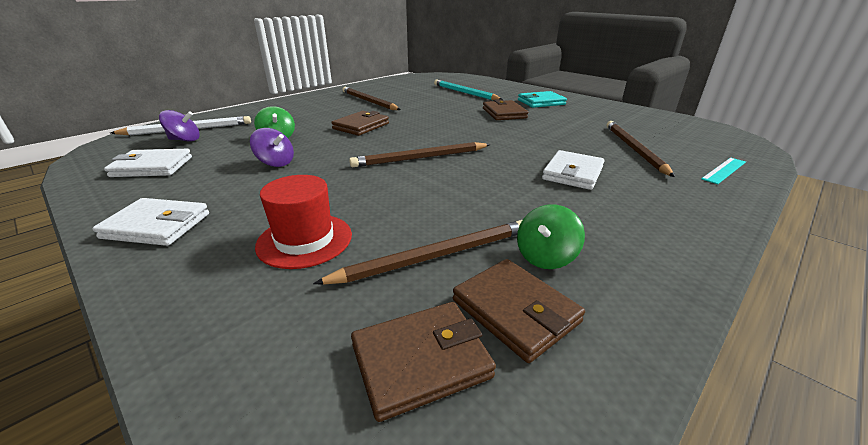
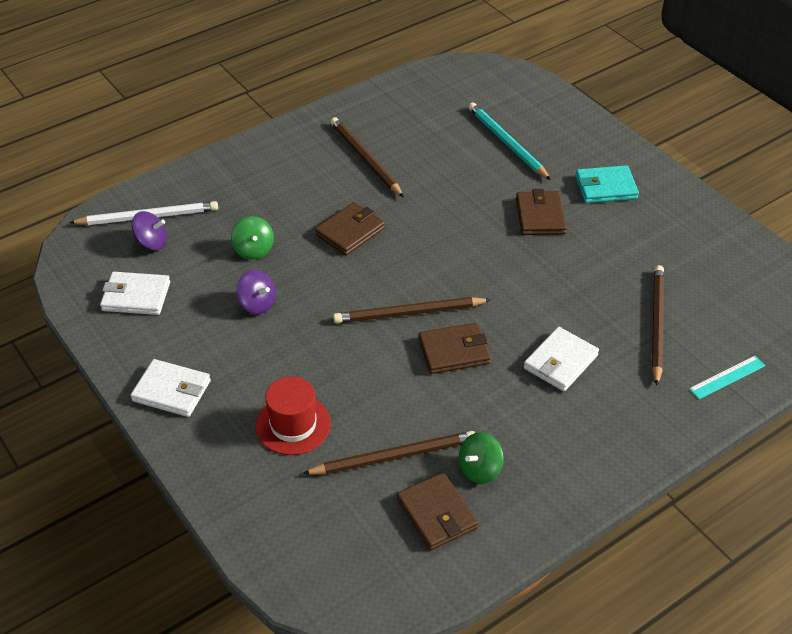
camera: 10 degrees right, 15 degrees up
brown wallet [351,302,496,422] -> brown wallet moved to [419,323,491,374]

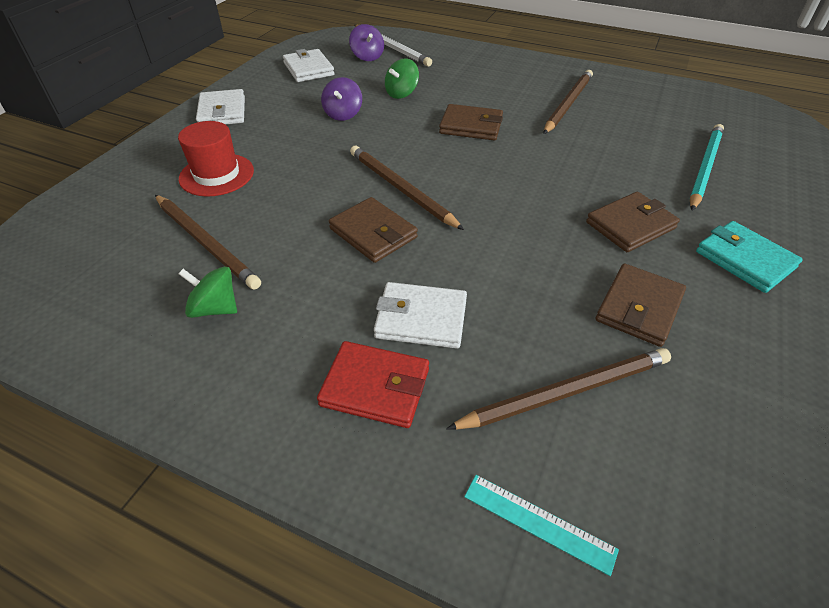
camera: 60 degrees right, 0 degrees up
brown wallet [397,472,478,550] -> brown wallet moved to [596,263,686,347]
none -> red wallet [317,341,429,428]

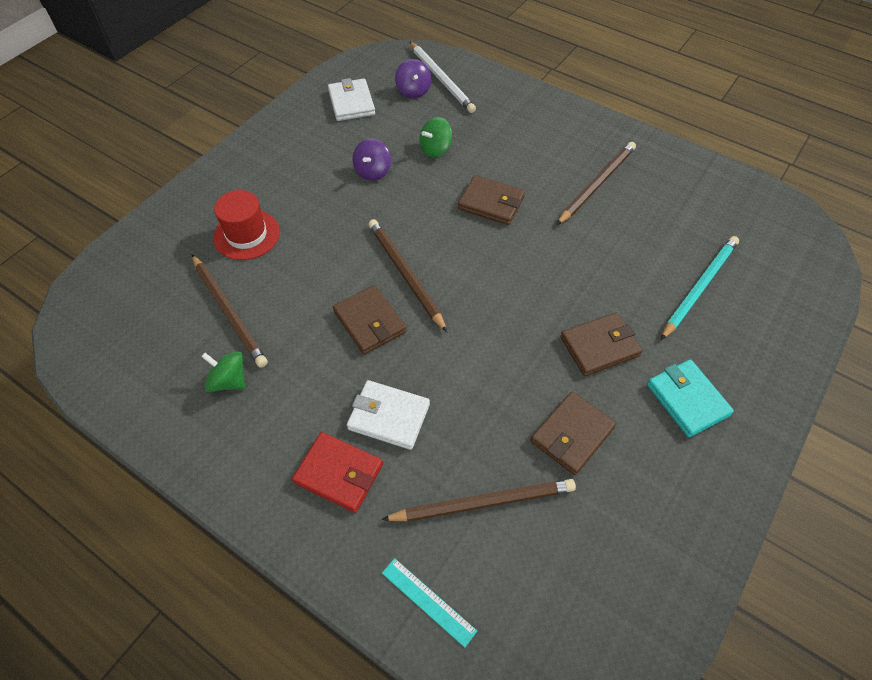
camera: 10 degrees right, 10 degrees up
white wallet [196,89,245,125] -> none

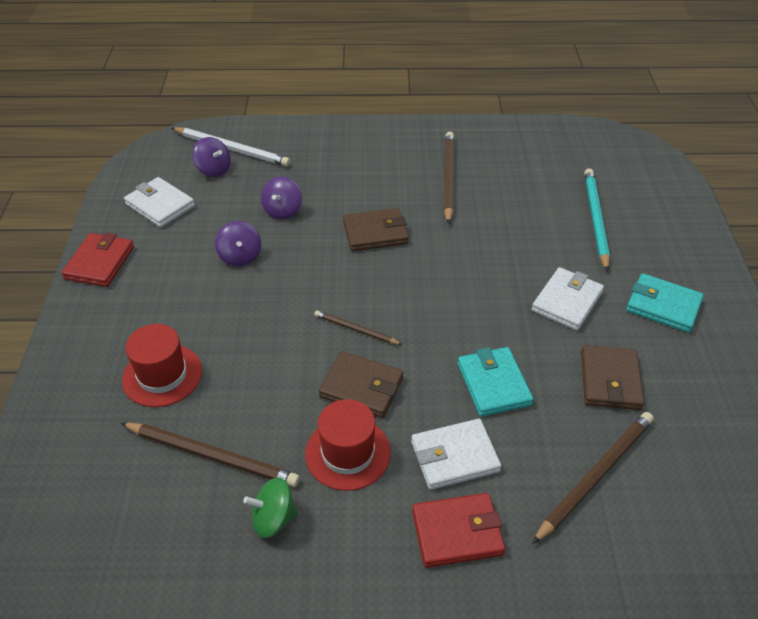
camera: 35 degrees left, 10 degrees down
brown pencil [369,219,447,332] -> brown pencil [314,310,402,345], size x0.56
turquoise ruler [382,558,477,648] -> none
green spinning top [419,117,452,157] -> purple spinning top [261,177,302,220]
brown wallet [560,312,642,376] -> white wallet [532,267,604,331]
none -> red wallet [61,233,134,287]
none -> red hat [305,399,391,491]
none -> turquoise wallet [458,347,534,417]

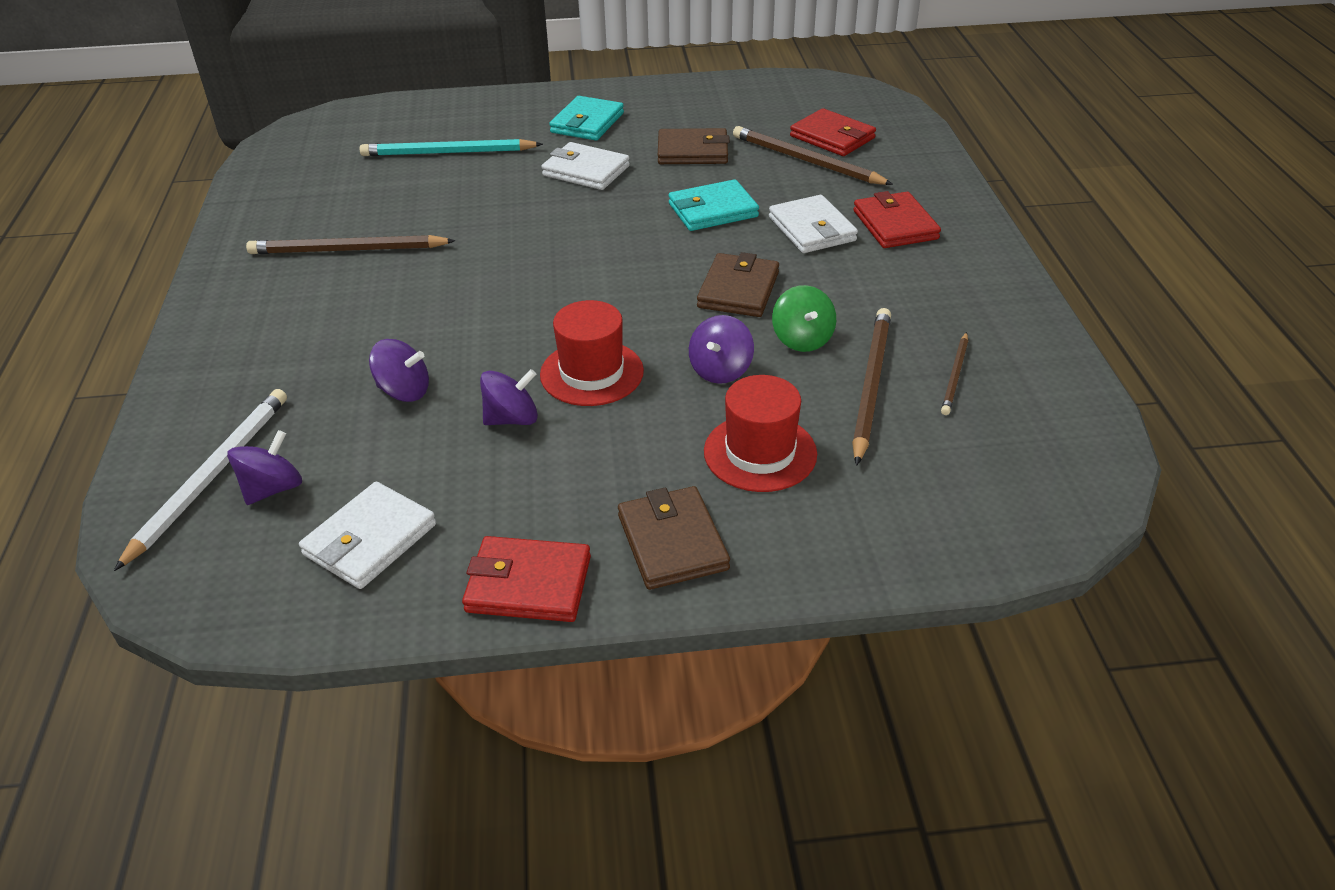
camera: 95 degrees left, 5 degrees down
green spinning top [243,477,298,538] -> green spinning top moved to [772,285,836,352]
red hat [305,399,391,491] -> red hat moved to [540,300,644,406]
brown pencil [314,310,402,345] -> brown pencil moved to [941,332,968,415]
brown wallet [343,208,409,251] -> brown wallet moved to [618,486,730,590]
none -> purple spinning top [689,315,754,384]
none -> red wallet [790,108,876,156]

